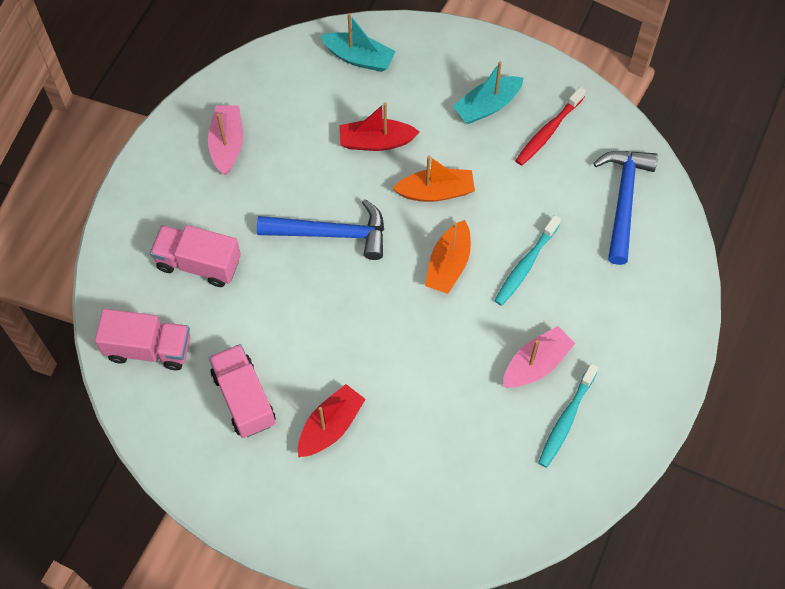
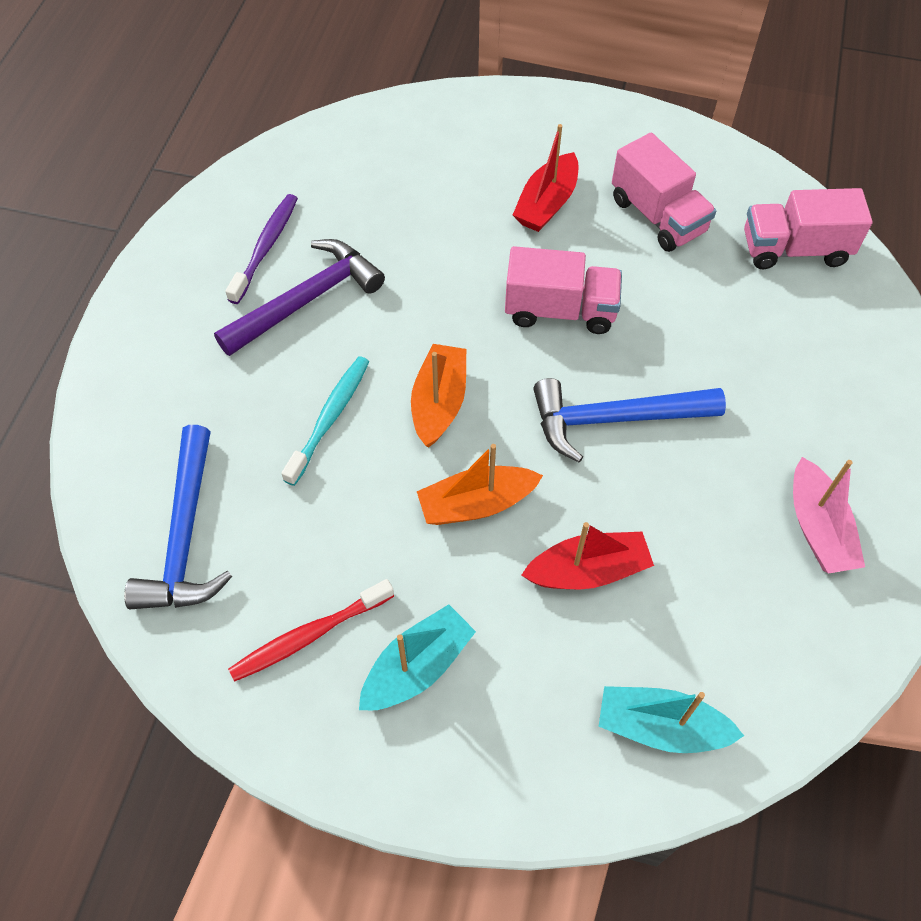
camera: 170 degrees right, 5 degrees down
pink truck [150,225,241,287] -> pink truck moved to [505,246,622,334]
pink boat [503,326,575,388] -> purple hammer [214,239,385,356]
red toothbrush [515,87,586,166] -> red toothbrush turned 150 degrees counterclockwise [228,579,394,682]
turquoise toothbrush [538,363,598,468] -> purple toothbrush [225,194,298,304]

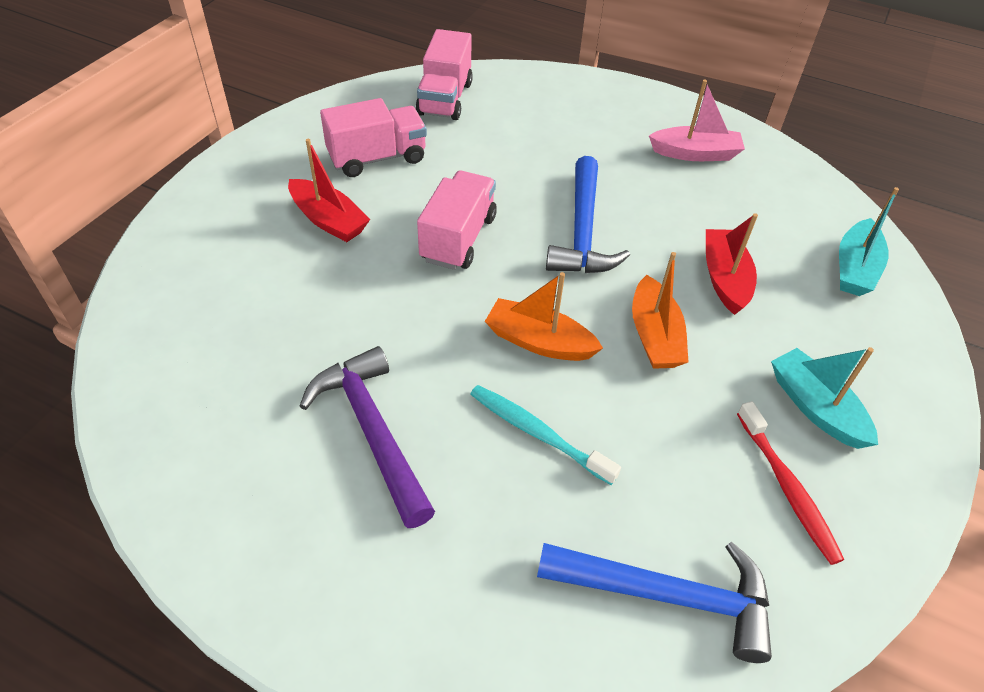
camera: 80 degrees left, 10 degrees down
purple toothbrush [225,194,298,304] -> none

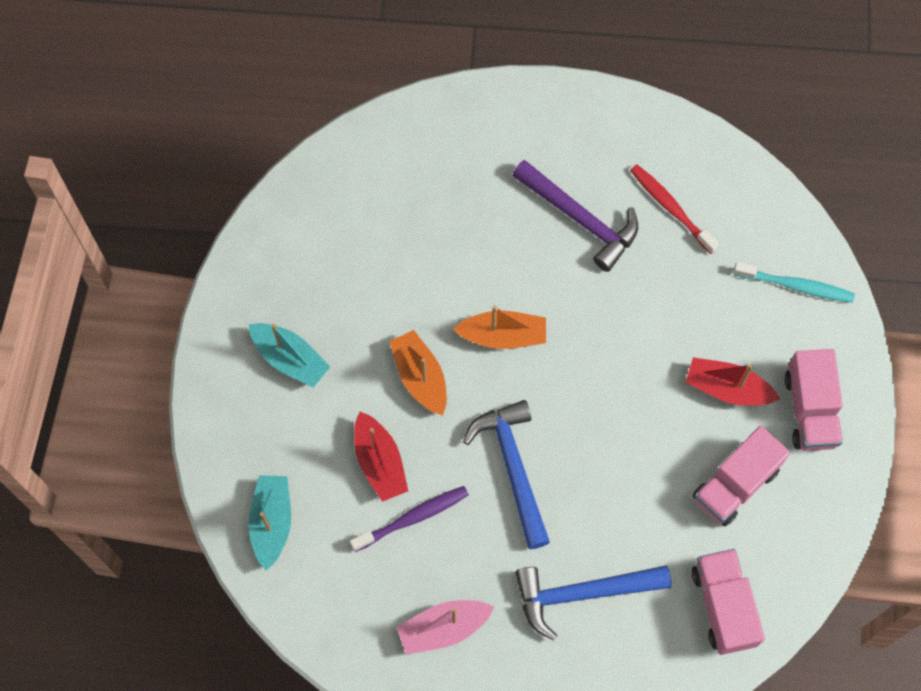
camera: 160 degrees right, 20 degrees up
pink truck [417,171,497,270] -> pink truck moved to [784,349,843,451]
turquoise toothbrush [470,385,621,485] -> turquoise toothbrush moved to [733,262,855,303]
blue hammer [537,542,772,663] -> blue hammer moved to [515,566,671,640]
red toothbrush [737,401,844,565] -> red toothbrush moved to [630,164,719,254]
none -> purple toothbrush [350,486,469,552]

